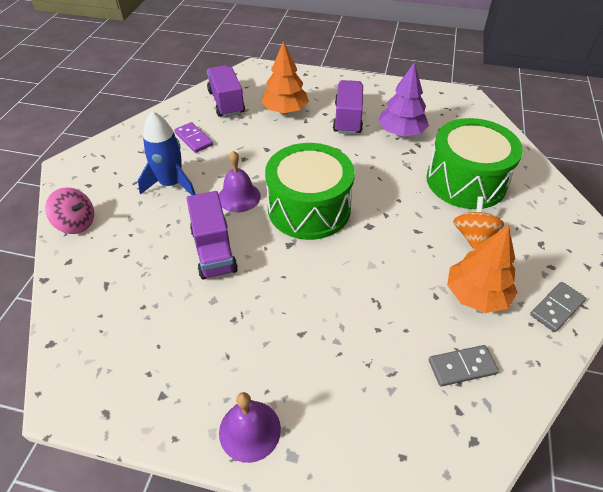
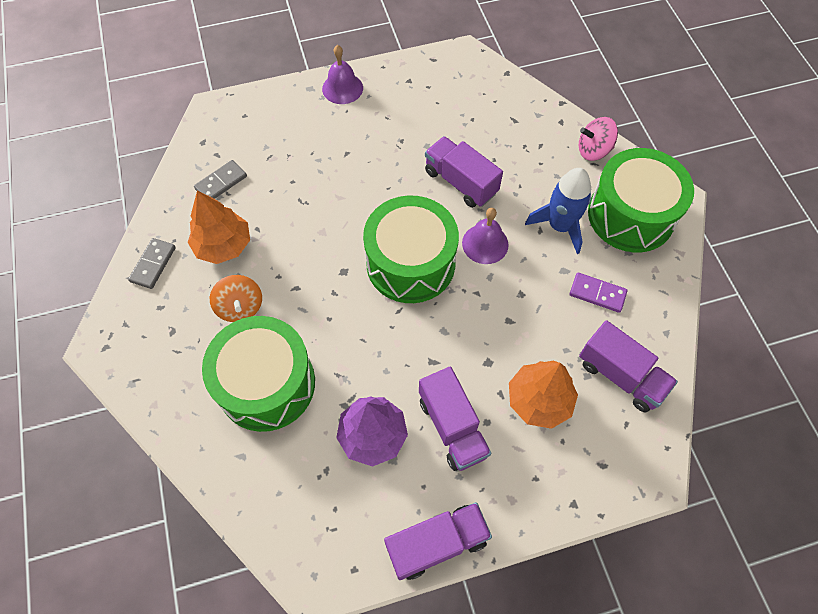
camera: 150 degrees right, 15 degrees up
none -> purple truck [384,502,492,580]
none -> green drum [588,148,694,252]

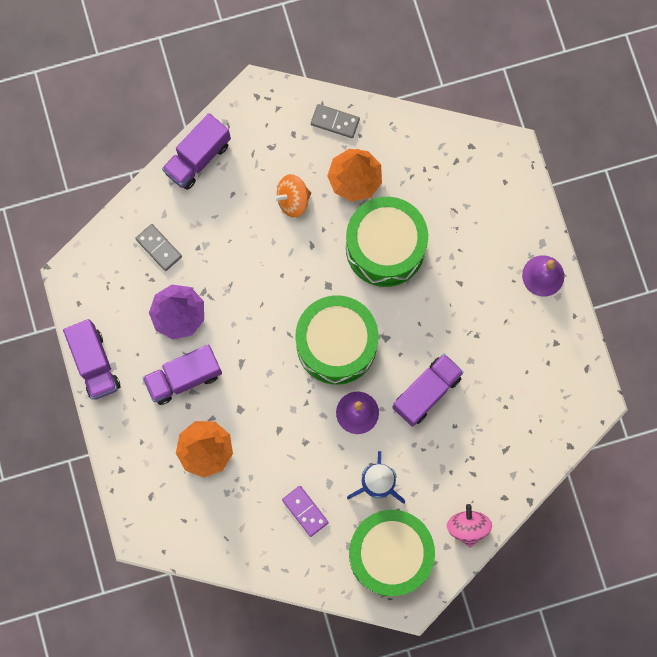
camera: 90 degrees right, 15 degrees up
grey domino [194,160,247,199] -> grey domino moved to [135,224,182,271]
green drum [202,316,315,432] -> green drum moved to [346,197,428,287]
purple domino [570,273,628,313] -> purple domino turned 60 degrees counterclockwise [282,486,329,537]
purple truck [579,320,678,412] -> purple truck moved to [162,113,231,190]

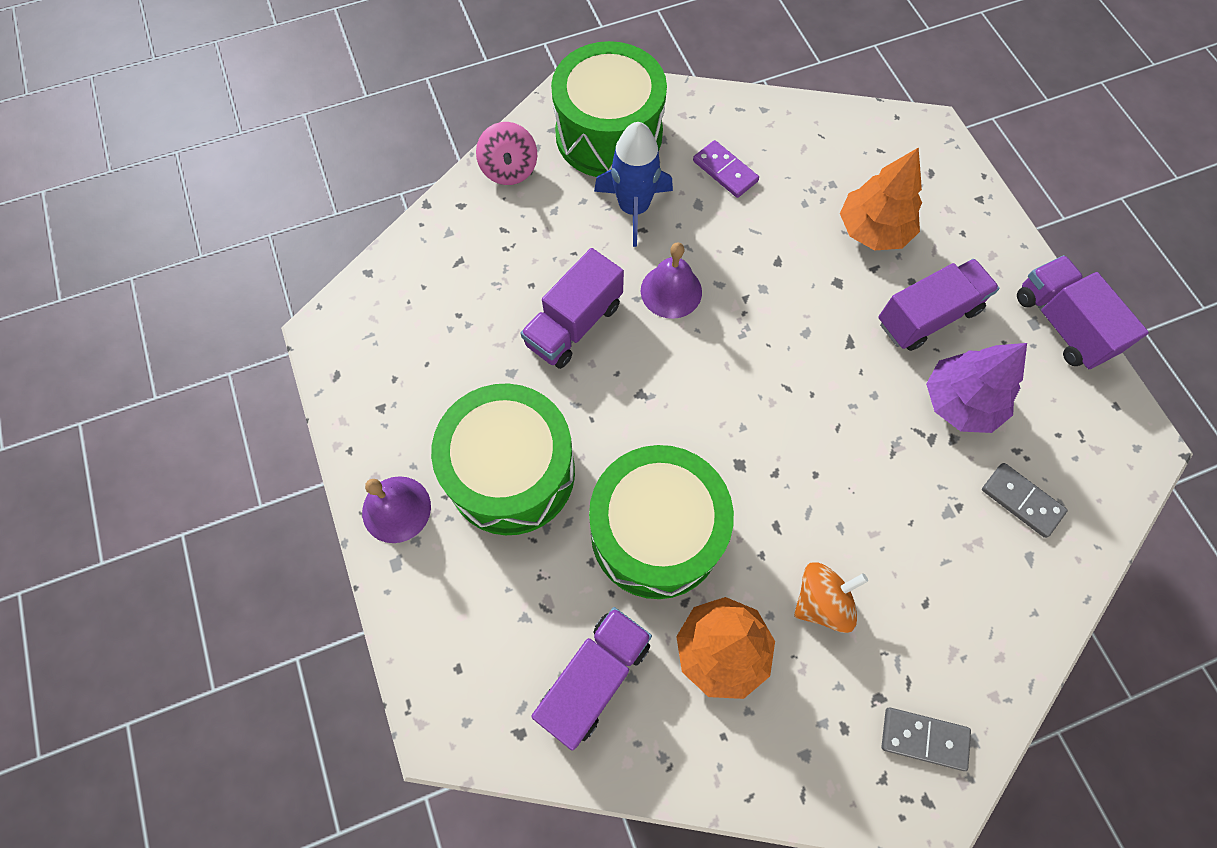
camera: 175 degrees right, 10 degrees down
purple truck [162,113,231,190] -> purple truck moved to [531,607,652,750]
green drum [295,295,379,385] -> green drum moved to [431,383,575,535]
grey domino [311,104,360,138] -> grey domino moved to [881,708,971,771]

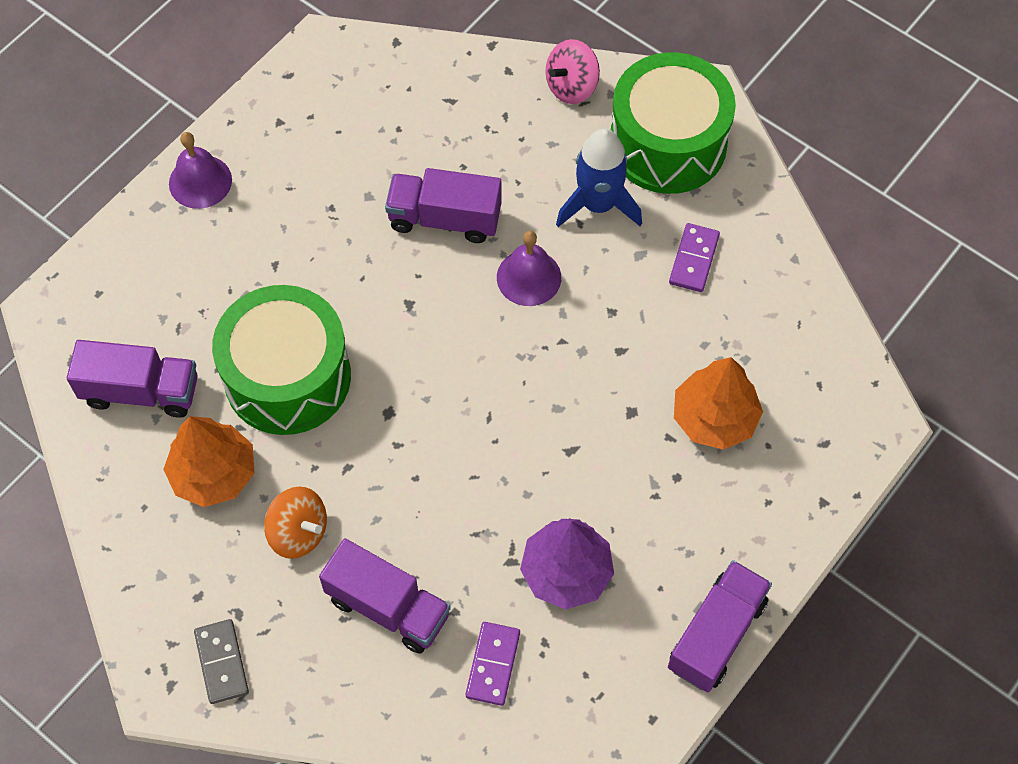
camera: 60 degrees right, 5 degrees down
green drum [431,383,575,535] -> none
purple truck [878,259,999,351] -> purple truck moved to [319,538,451,654]
grey domino [982,463,1068,538] -> purple domino [466,622,520,706]

